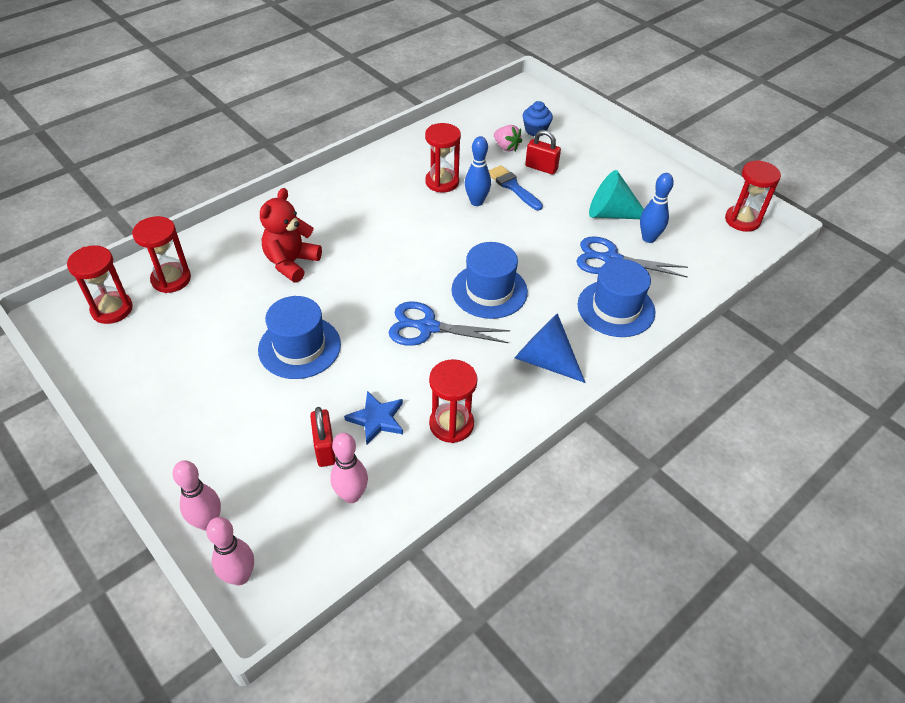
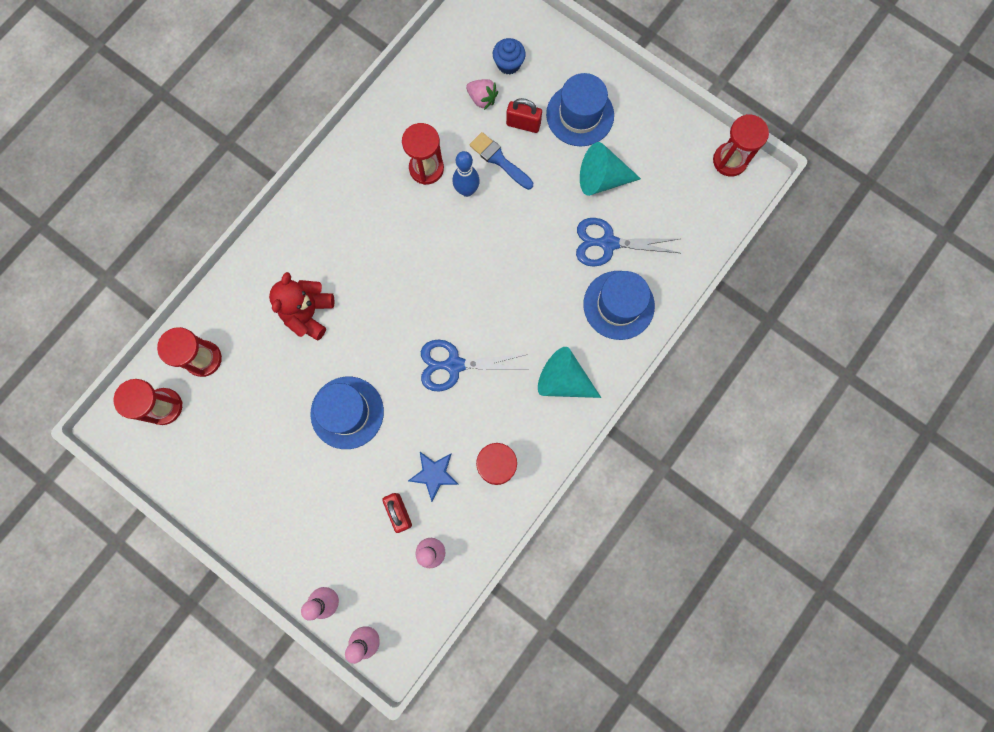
camera: 10 degrees left, 30 degrees up
blue hat [451,242,528,319] -> blue hat moved to [546,73,614,146]
blue cone [515,313,586,383] -> turquoise cone [538,347,601,398]
blue bowling pin [640,173,674,243] -> none

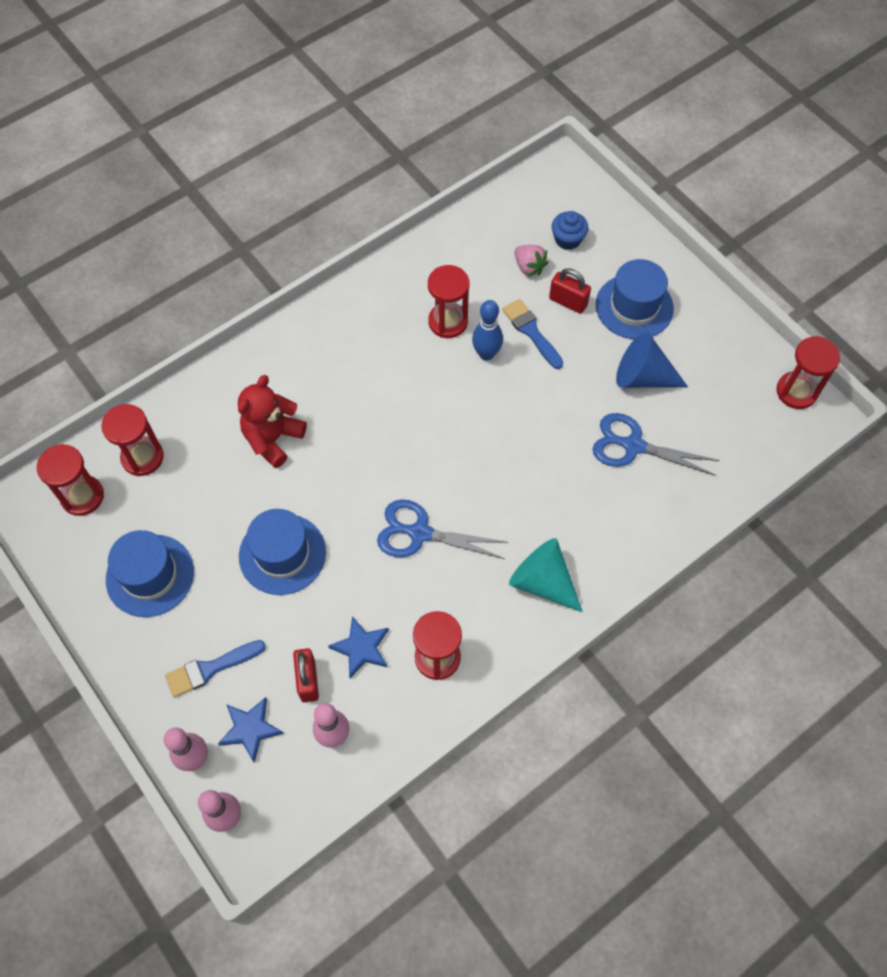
camera: 15 degrees right, 15 degrees down
turquoise cone [580,142,641,196] -> blue cone [616,332,688,388]
blue hat [583,271,655,340] -> blue hat moved to [106,530,194,617]
none -> blue brush [165,640,266,697]
none -> blue star [218,697,284,762]

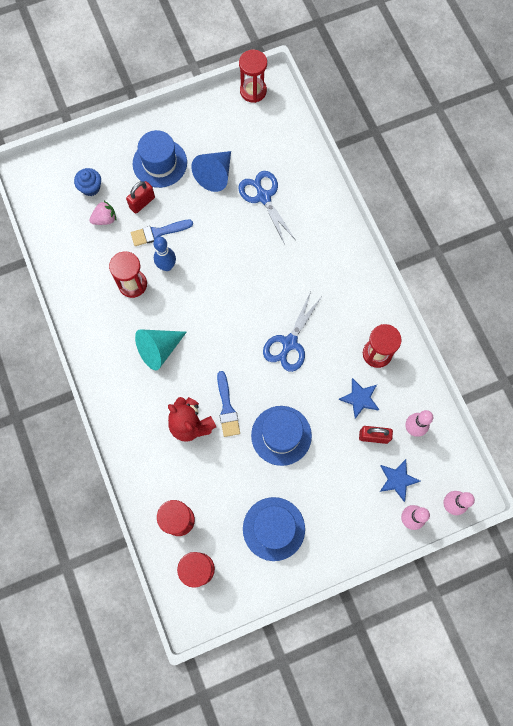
camera: 75 degrees left, 10 degrees up
blue brush [165,640,266,697] -> blue brush moved to [217,371,240,437]
turquoise cone [509,538,583,612] -> turquoise cone moved to [135,329,187,371]
blue scissors [593,413,720,476] -> blue scissors turned 120 degrees clockwise [238,171,295,245]

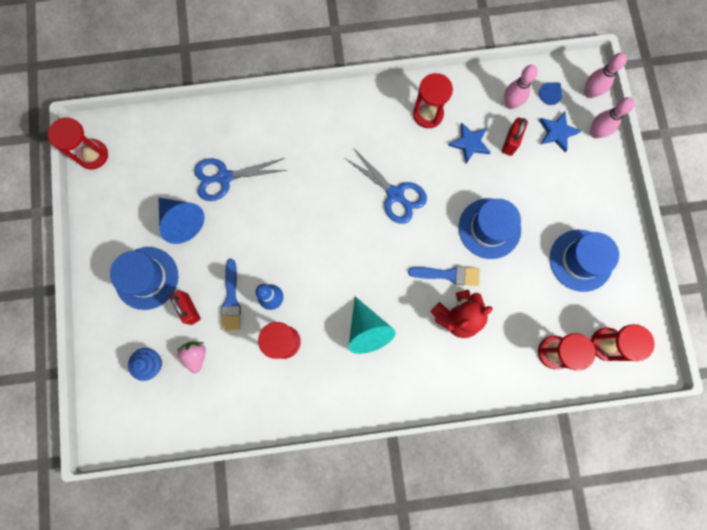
camera: 75 degrees left, 5 degrees up
none -> blue cone [539,82,562,105]

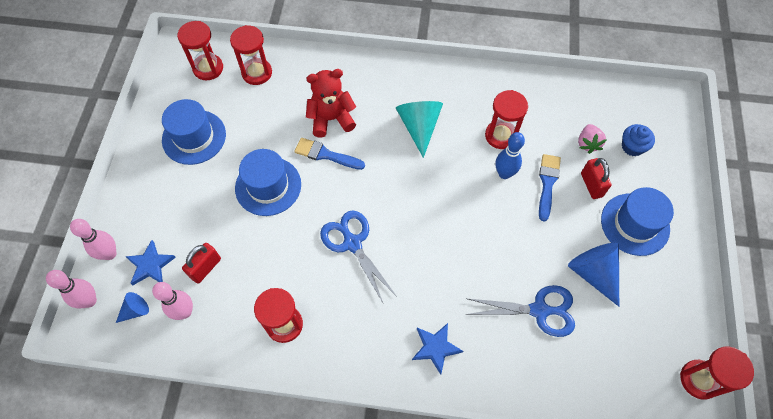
camera: 165 degrees left, 15 degrees down
blue star [448,123,491,163] -> blue star moved to [412,323,463,375]

